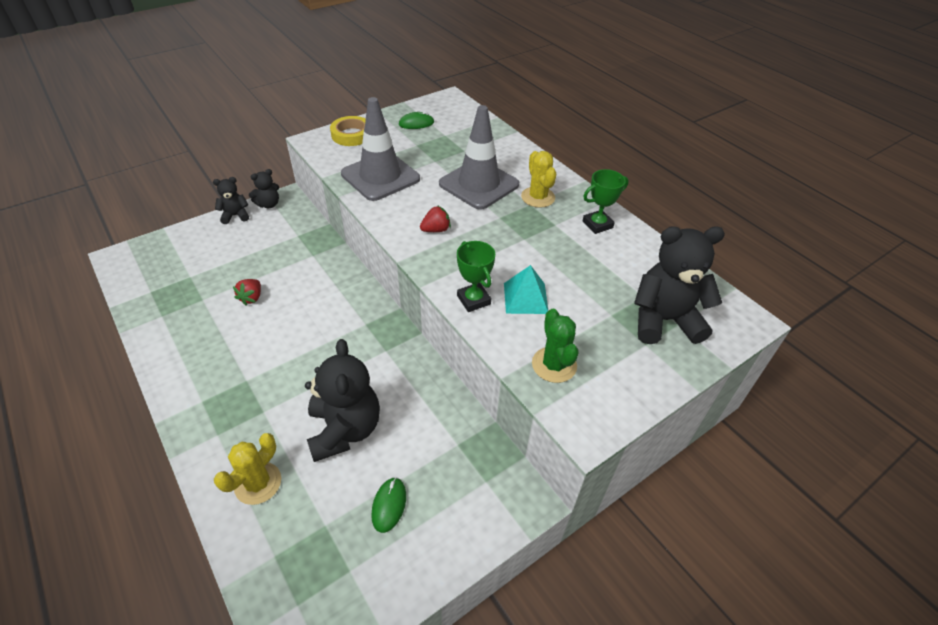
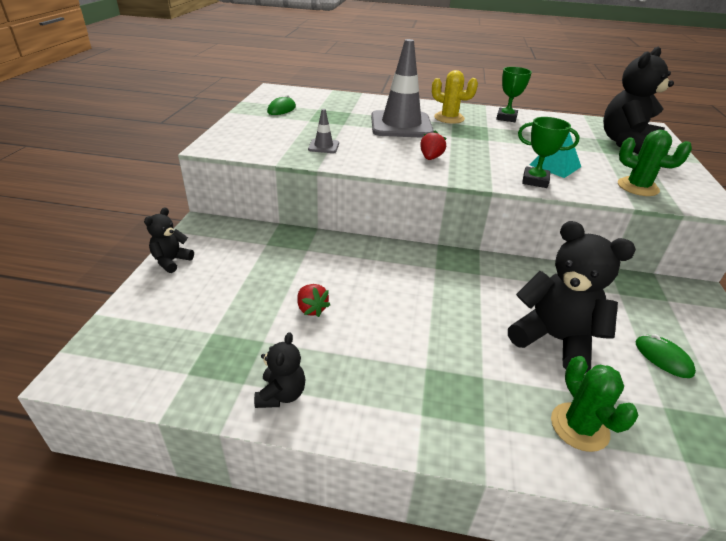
camera: 45 degrees left, 10 degrees down
yellow cactus [214,433,281,505] -> green cactus [551,356,638,452]
black teddy bear [249,169,279,208] -> black teddy bear moved to [254,332,306,408]
yellow tape [330,116,366,146] -> none
grey traffic cone [341,97,420,201] -> grey traffic cone [308,109,339,153], size x0.43

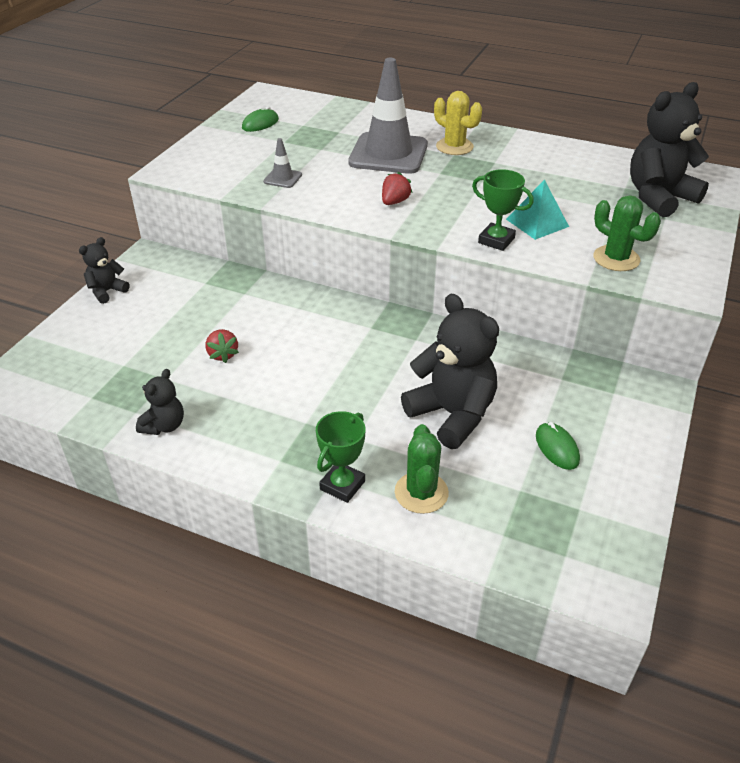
camera: 15 degrees right, 5 degrees up
green trophy [496,67,532,122] -> green trophy moved to [316,411,366,503]

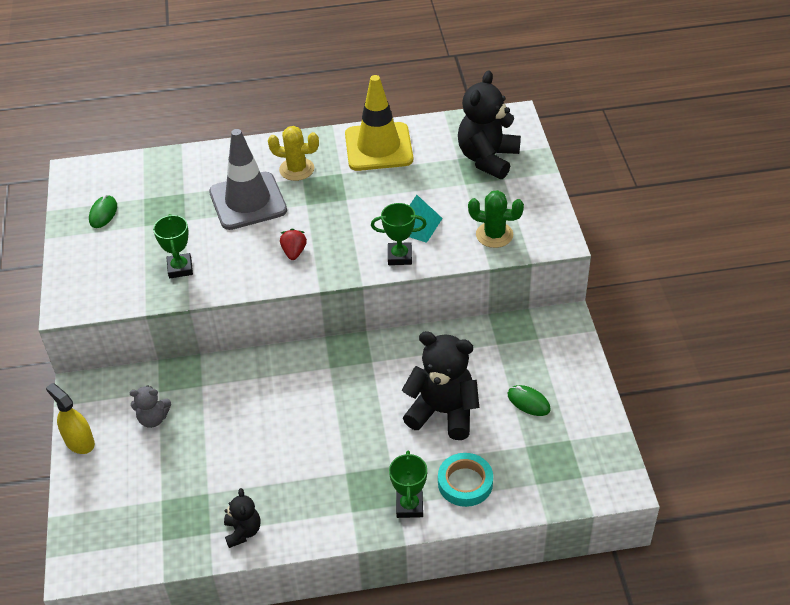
camera: 30 degrees left, 5 degrees up
black teddy bear [79,237,130,304] -> yellow spray bottle [46,383,95,454]
red strawberry [205,329,239,363] -> none
grey traffic cone [263,138,302,188] -> green trophy [153,214,193,278]
green cactus [395,424,449,514] -> turquoise tape [438,453,493,507]
none -> grey teddy bear [130,385,171,428]
none -> yellow traffic cone [345,75,413,171]

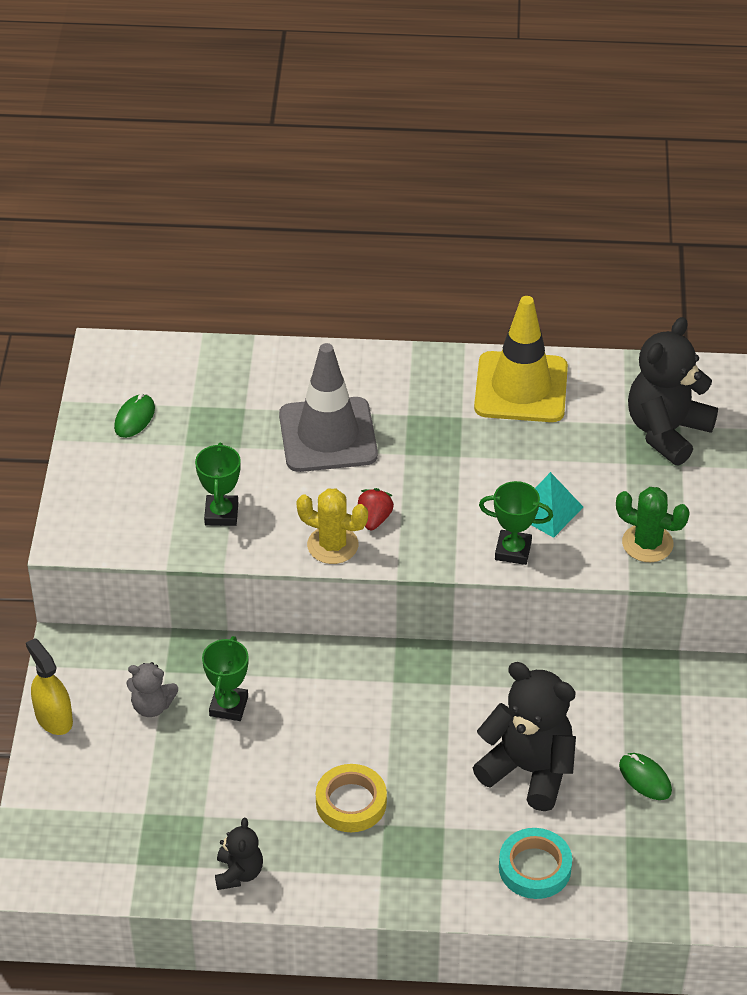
camera: 10 degrees right, 0 degrees up
yellow cactus [268,126,319,181] -> yellow cactus moved to [296,489,368,564]
green trophy [389,450,427,518] -> green trophy moved to [202,636,248,721]
none -> yellow tape [316,764,387,832]

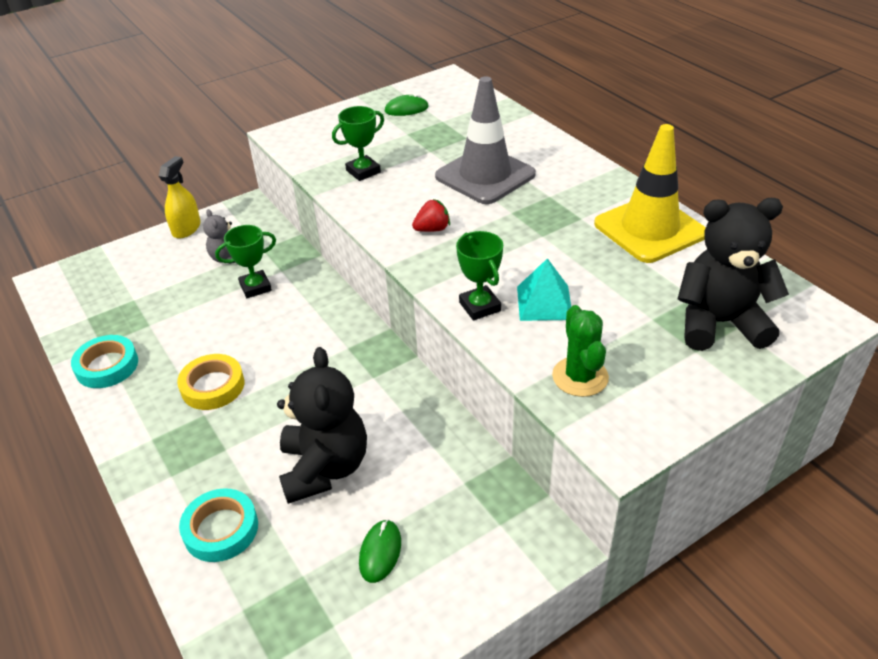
camera: 55 degrees right, 5 degrees down
black teddy bear [215,818,263,890] -> turquoise tape [71,335,138,388]
yellow cactus [296,489,368,564] -> none

